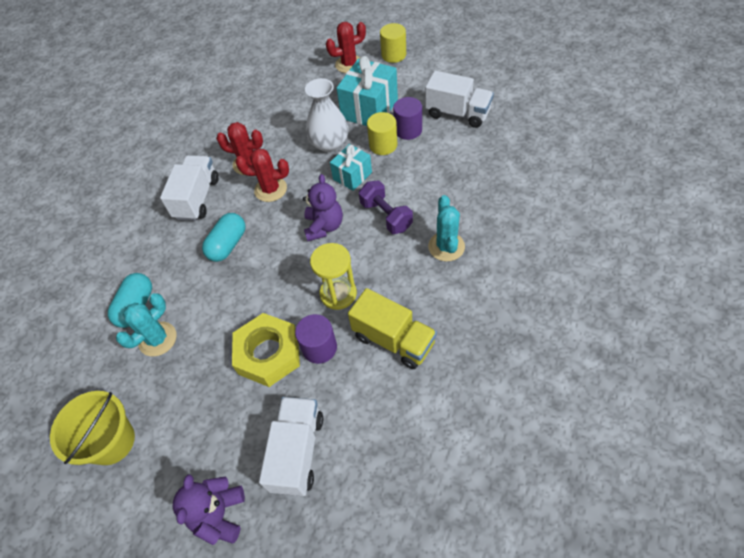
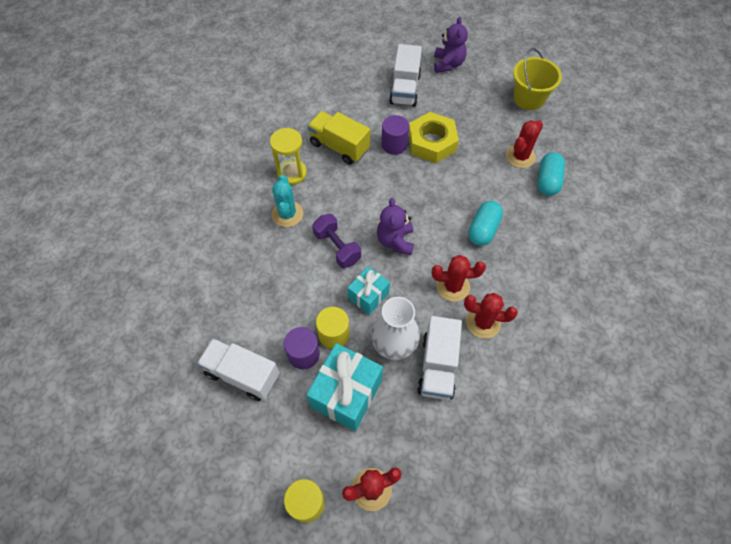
camera: 175 degrees right, 5 degrees up
turquoise cactus [116,293,177,356] -> red cactus [506,120,543,168]
white truck [160,155,219,221] -> white truck moved to [417,316,462,400]
yellow hourglass [310,243,357,310] -> yellow hourglass moved to [270,128,307,185]

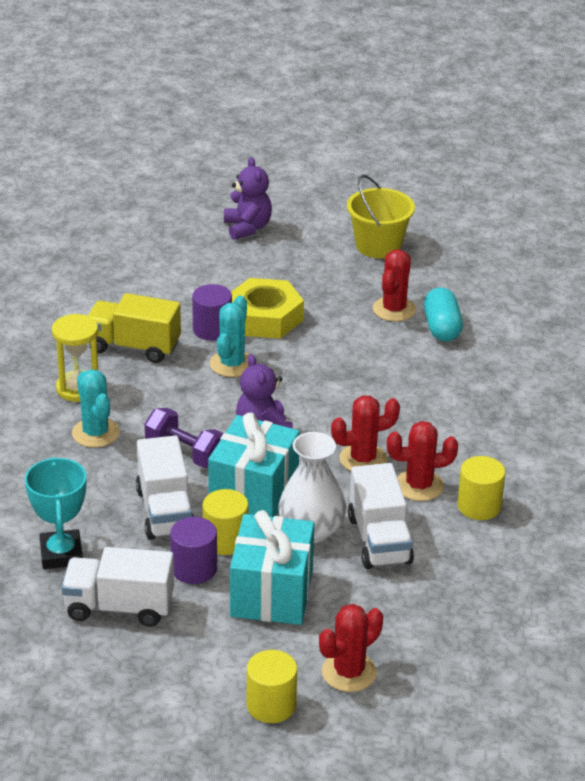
camera: 20 degrees left, 25 degrees down
turquoise gift [348,266,390,315] -> turquoise gift [208,413,300,517], size x1.68
white truck [389,44,422,107] -> white truck moved to [136,435,194,540]
turquoise capsule [469,201,503,246] -> none
none -> turquoise trophy [25,457,87,569]
none -> turquoise cactus [210,296,250,377]
none -> yellow cylinder [458,456,505,520]

